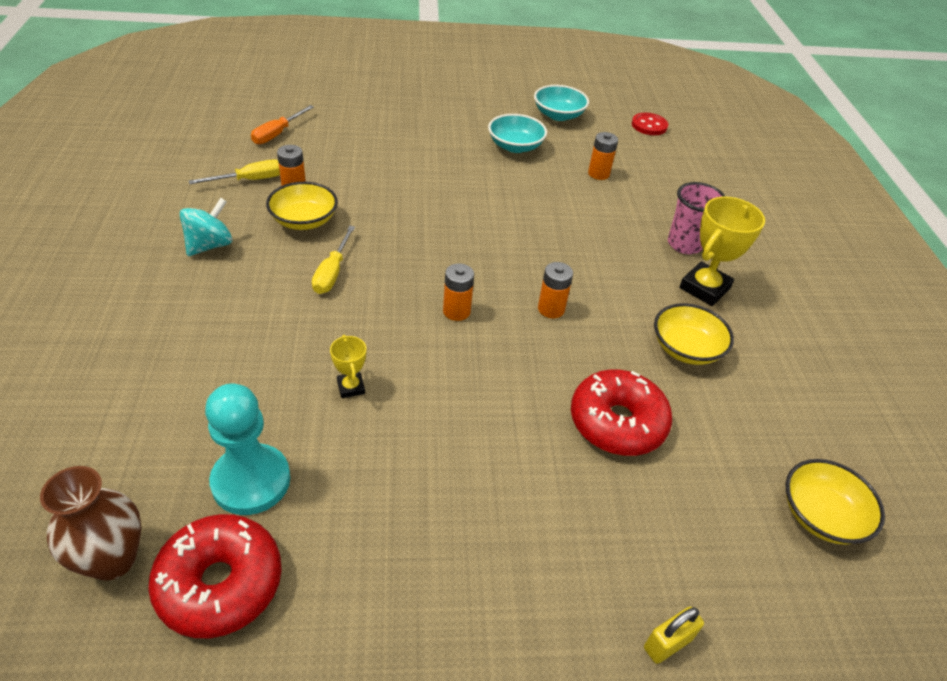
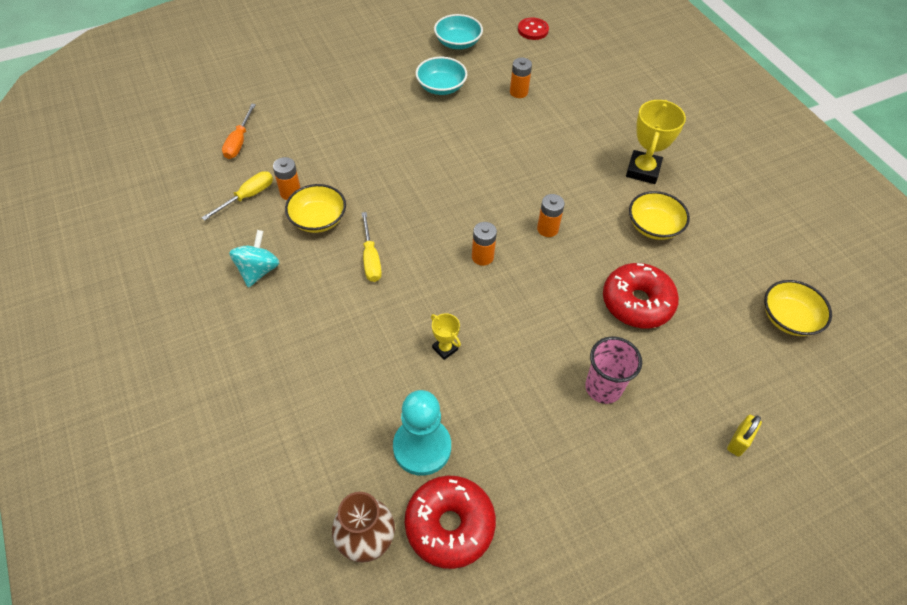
camera: 20 degrees left, 10 degrees up
pink cup [668,182,726,254] -> pink cup moved to [585,336,642,404]

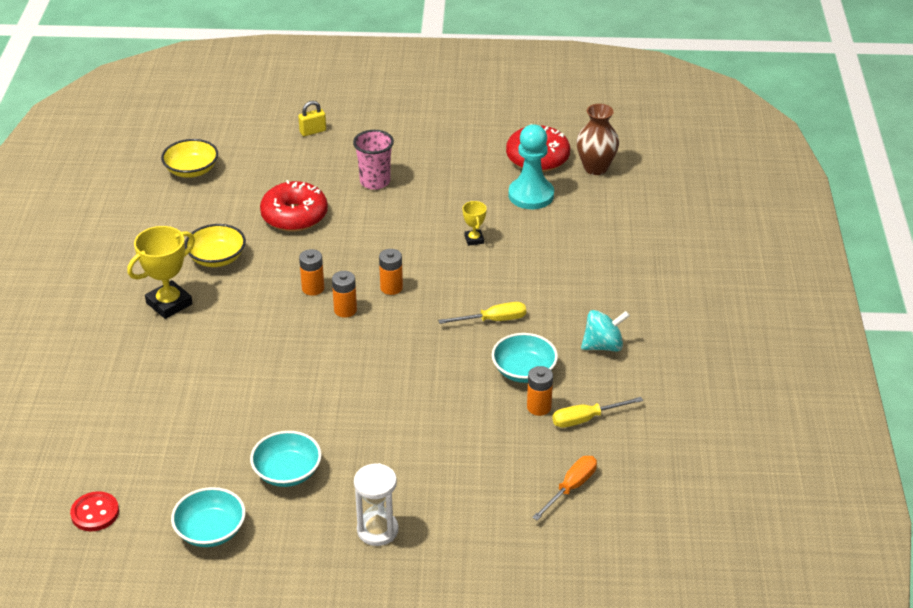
camera: 150 degrees left, 15 degrees down
turquoise spinning top [229,230,279,288] -> turquoise spinning top turned 150 degrees counterclockwise [581,310,630,352]
yellow bowl [285,184,346,233] -> turquoise bowl [492,333,558,383]
yellow screwdriver [361,212,382,282] -> yellow screwdriver turned 60 degrees clockwise [438,302,526,324]
orange battery [510,57,532,98] -> orange battery moved to [332,271,357,318]
none -> white hourglass [354,463,399,546]

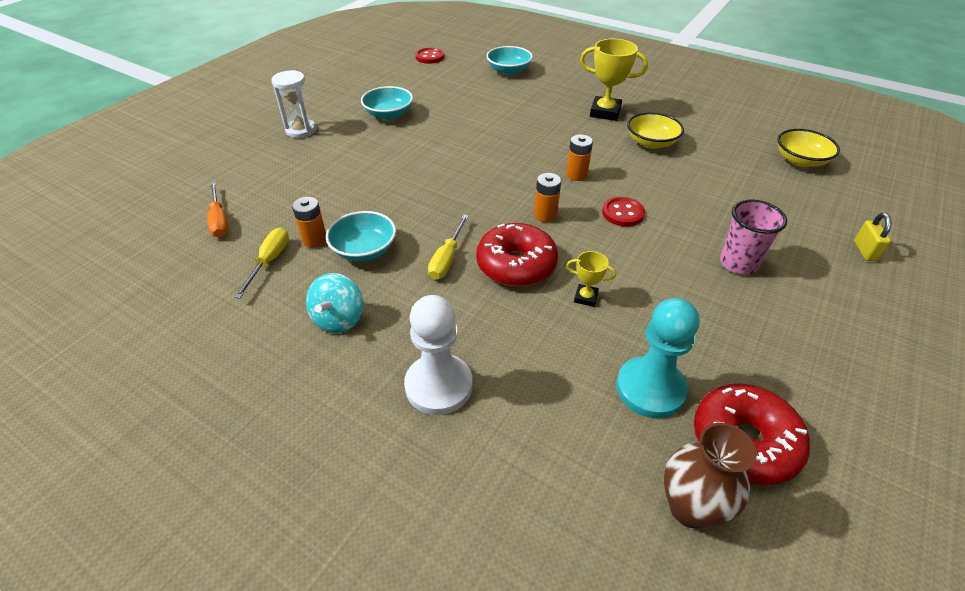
camera: 120 degrees right, 5 degrees up
yellow trophy [127,226,195,319] -> yellow trophy turned 60 degrees counterclockwise [580,39,648,121]
turquoise bowl [171,487,246,547] -> turquoise bowl moved to [486,46,533,75]
red donut [260,180,328,232] -> red donut moved to [476,223,558,287]
orange battery [332,271,357,318] -> none
none -> white pawn [404,295,473,415]
none -> red button [602,197,645,227]

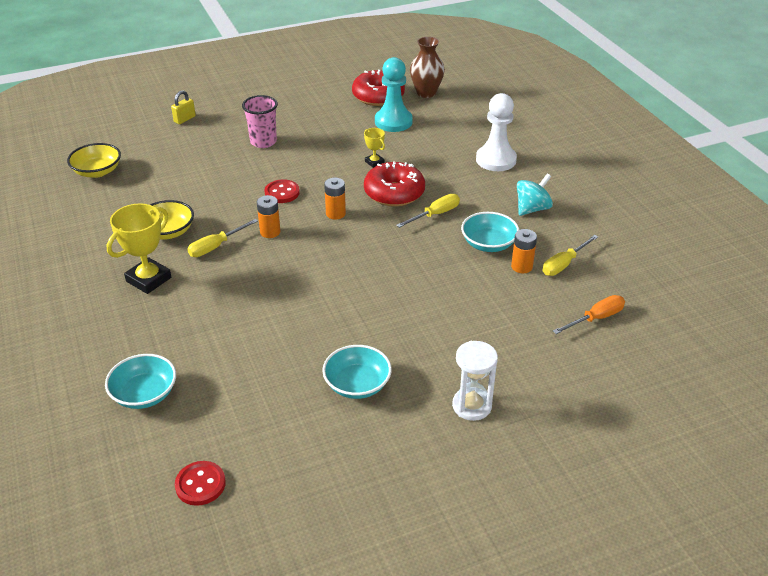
camera: 145 degrees left, 5 degrees down
orange screwdriver [207,182,229,238] -> orange screwdriver turned 45 degrees clockwise [553,295,625,334]
yellow trophy [580,39,648,121] -> yellow trophy turned 75 degrees clockwise [107,203,171,294]
none -> yellow screwdriver [187,219,258,257]

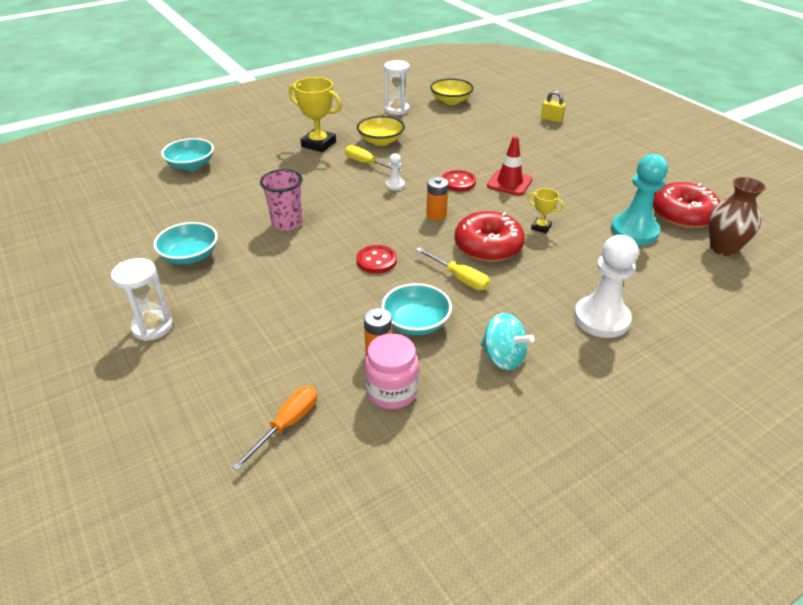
camera: 80 degrees right, 0 degrees up
red button [175,461,226,506] -> red button moved to [356,245,397,273]
pink cup [242,95,278,148] -> pink cup moved to [260,169,302,231]
orange battery [257,195,281,238] -> white pawn [386,153,405,190]
yellow trophy [364,128,385,168] -> yellow trophy turned 75 degrees clockwise [527,188,564,233]
yellow screwdriver [543,235,598,276] -> pink jar [365,334,419,409]
orange screwdriver [553,295,625,334] -> orange screwdriver turned 105 degrees counterclockwise [232,386,317,471]
none -> white hourglass [384,60,410,115]
none -> red traffic cone [487,136,533,196]

